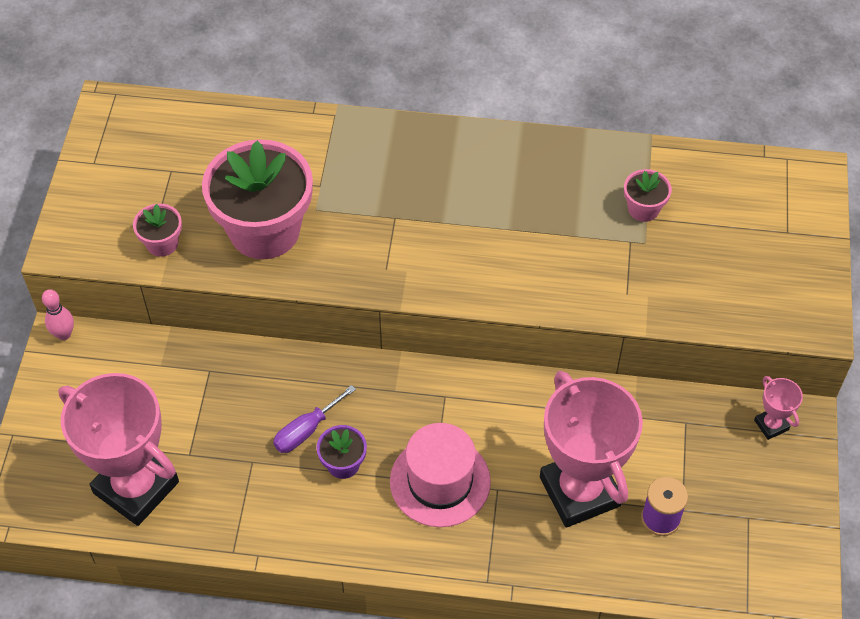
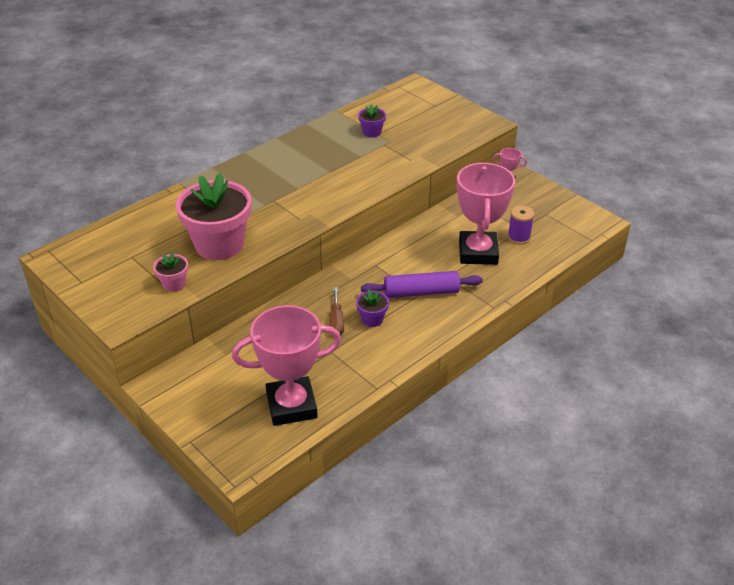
camera: 50 degrees left, 15 degrees down
pink bowling pin [42,289,74,340] -> none
purple screwdriver [273,385,356,453] -> brown screwdriver [330,287,344,335]
pink hat [390,423,491,527] -> purple rolling pin [361,271,483,298]
pink trophy [540,371,643,528] -> pink trophy turned 75 degrees clockwise [457,163,515,265]
pink flower pot [624,169,672,222] -> purple flower pot [358,104,386,137]

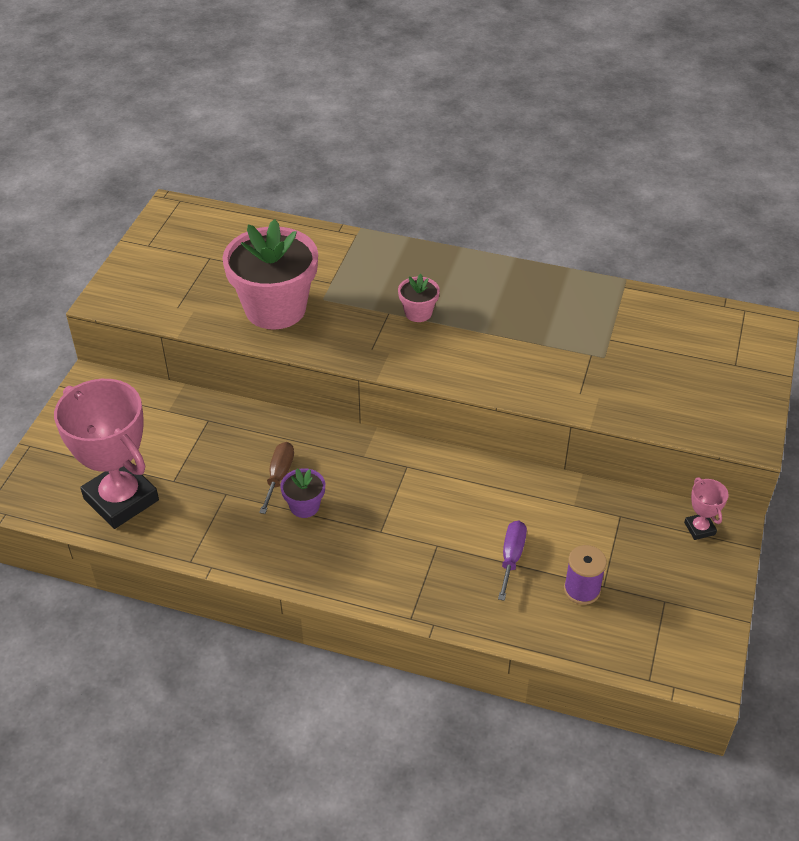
camera: 60 degrees right, 5 degrees up
pink flower pot [153,252,188,292] -> pink flower pot moved to [398,274,440,322]
brown screwdriver [330,287,344,335] -> brown screwdriver turned 135 degrees clockwise [259,442,294,514]
purple flower pot [358,104,386,137] -> none
purple rolling pin [361,271,483,298] -> none
pink trophy [457,163,515,265] -> purple screwdriver [498,521,527,601]

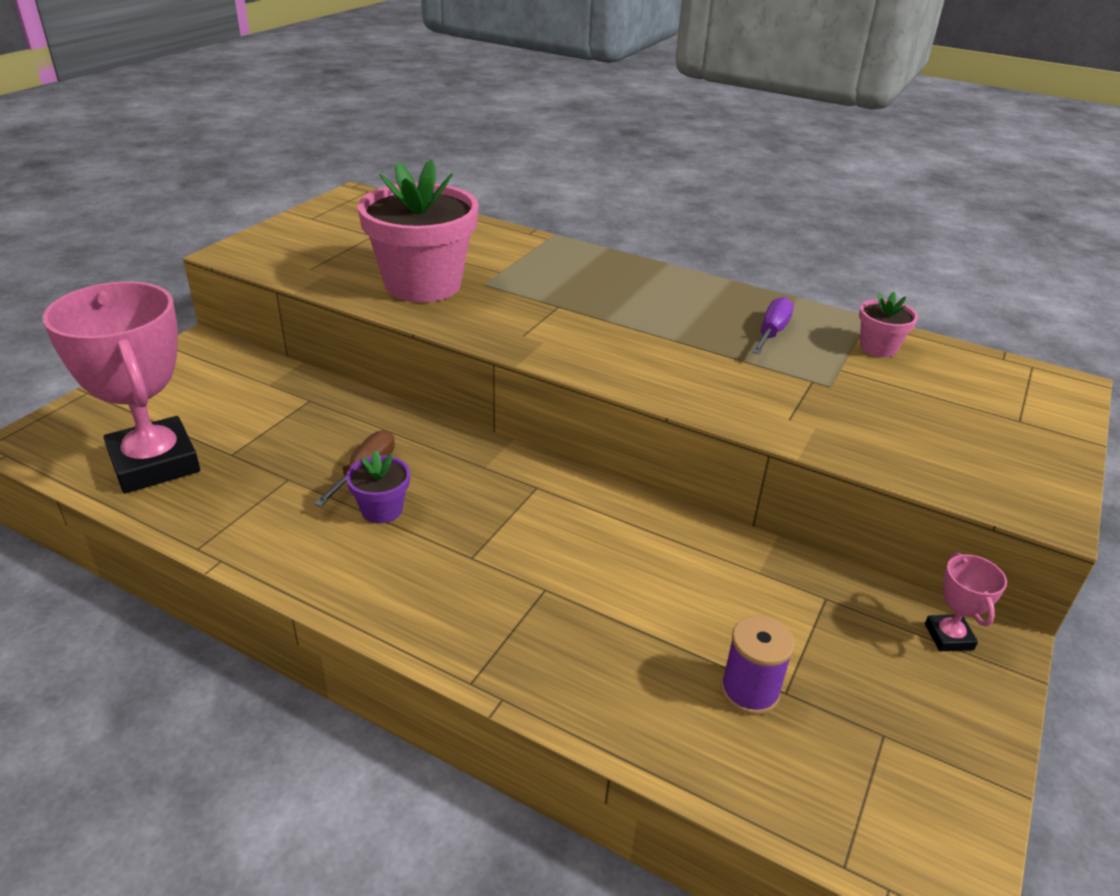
camera: 10 degrees right, 10 degrees down
pink flower pot [398,274,440,322] -> pink flower pot moved to [859,292,918,357]
purple screwdriver [498,521,527,601] -> purple screwdriver moved to [752,297,794,354]

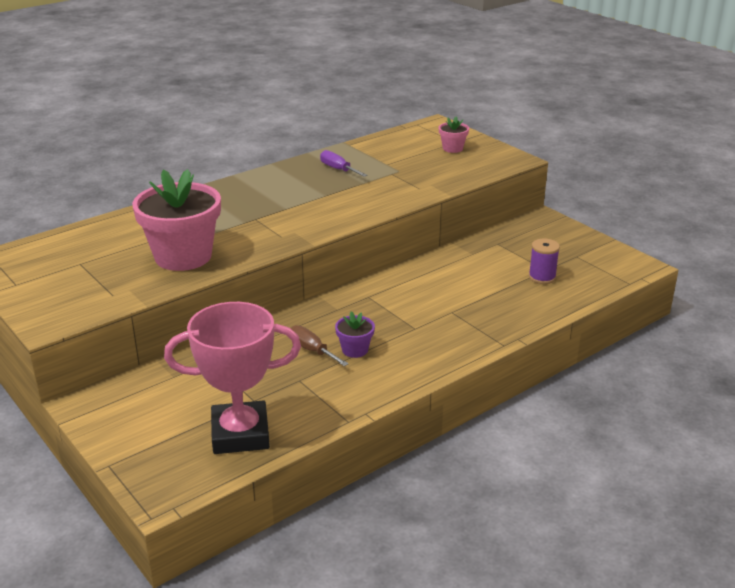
camera: 65 degrees left, 5 degrees down
pink flower pot [859,292,918,357] -> pink flower pot moved to [439,117,469,153]
pink trophy [925,553,1007,651] -> none

